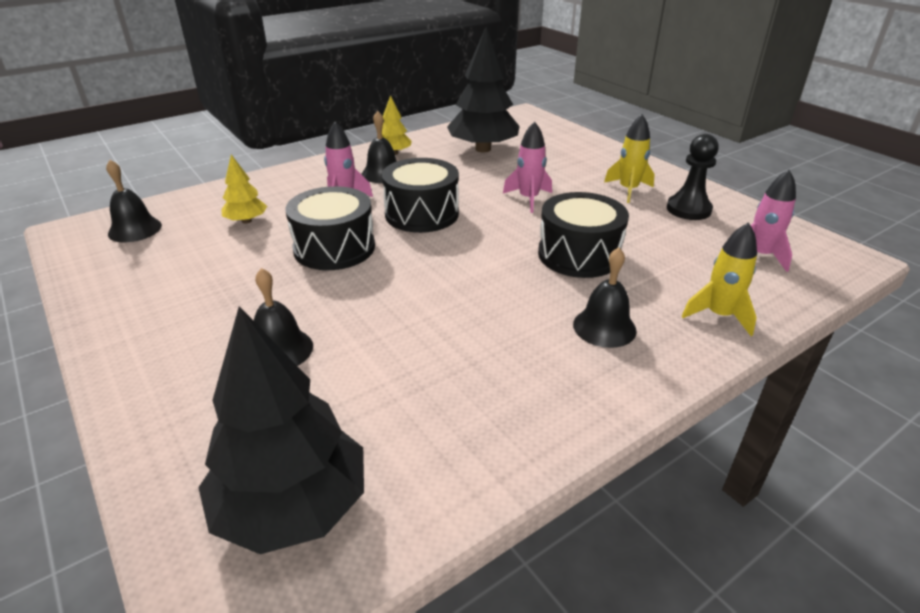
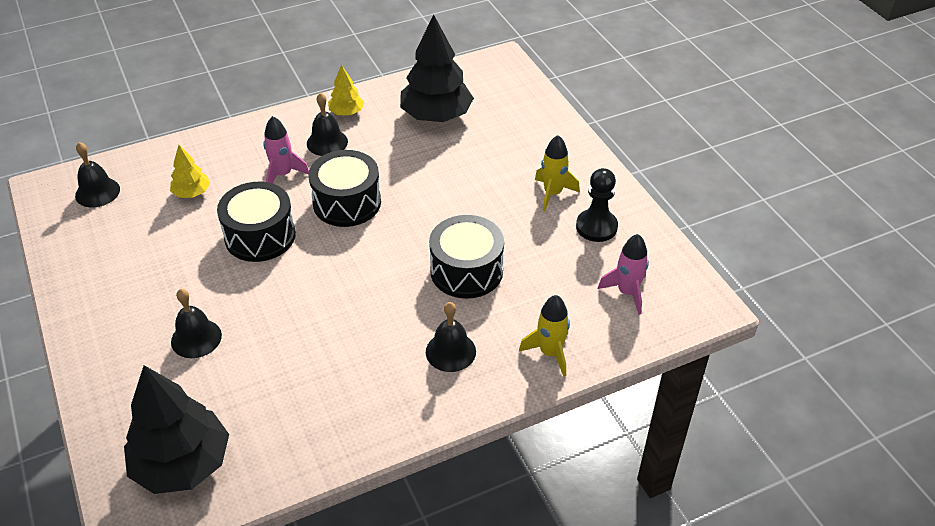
camera: 10 degrees right, 10 degrees up
pink rocket [503,121,552,213] -> none

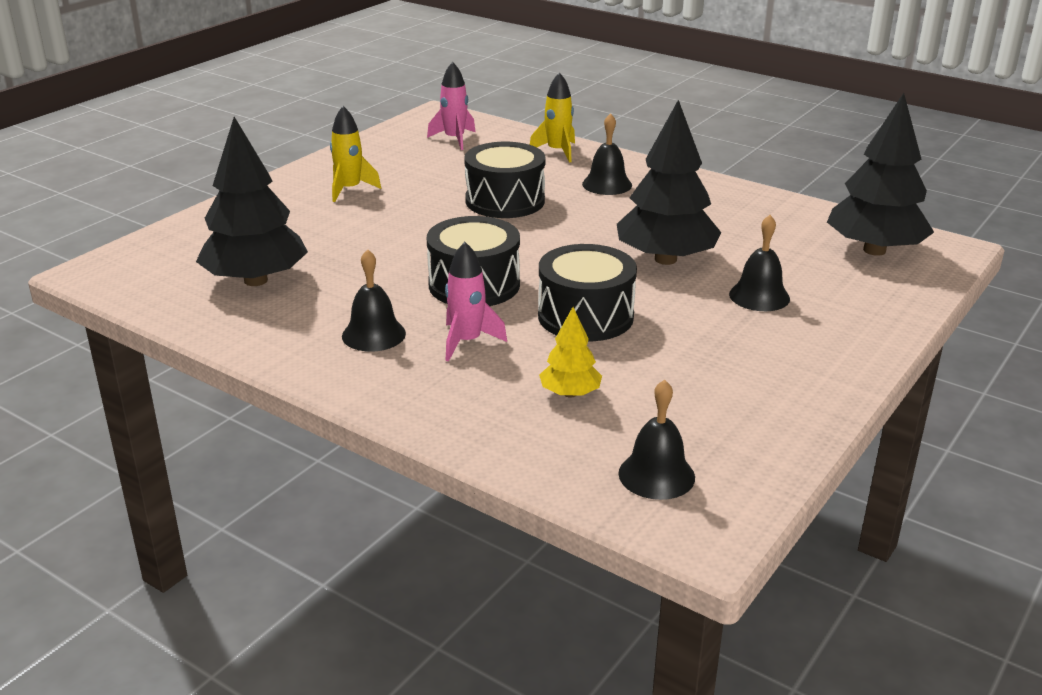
camera: 120 degrees left, 15 degrees down
yellow tree [328,64,365,115] -> none
black pawn [576,168,618,242] -> none
none -> black tree [617,100,721,265]

